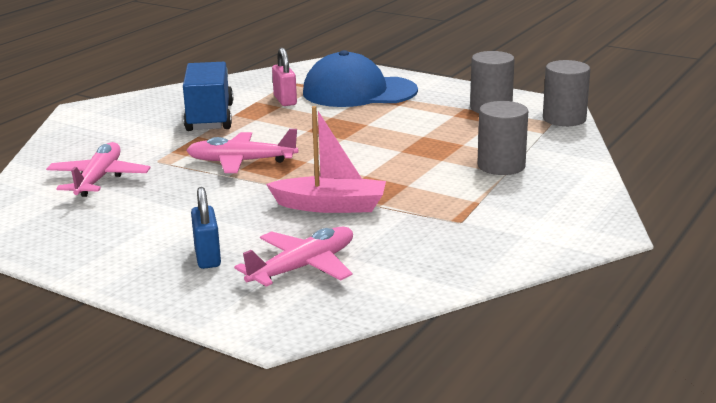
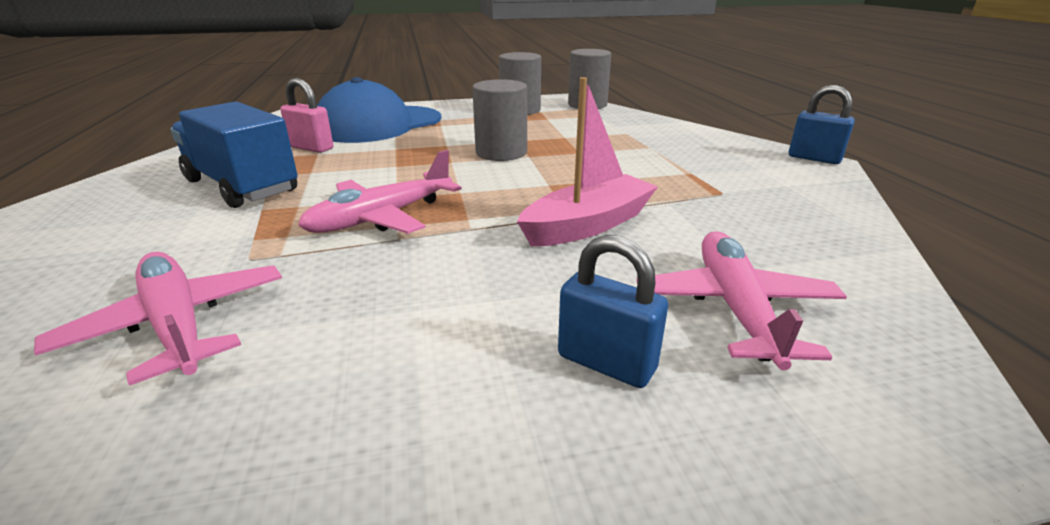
camera: 45 degrees left, 5 degrees up
grey cylinder [477,101,528,175] -> grey cylinder moved to [472,79,527,161]
none -> blue padlock [789,85,855,164]

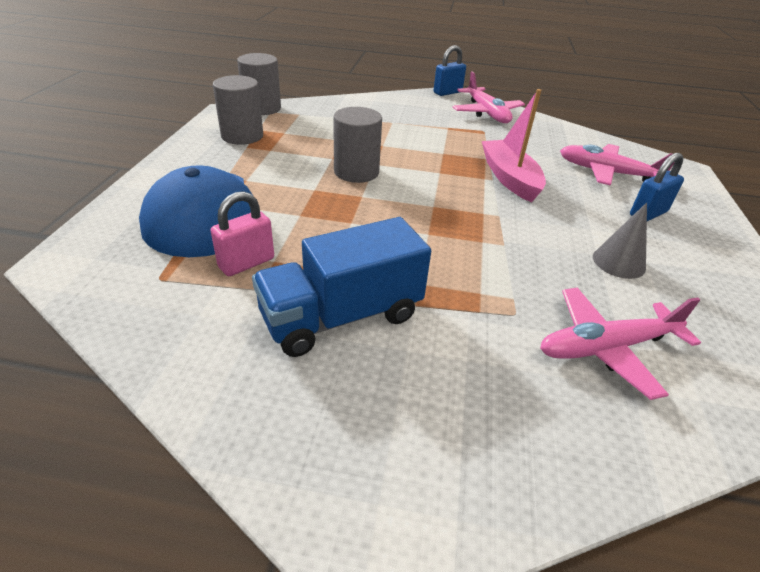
camera: 70 degrees left, 10 degrees up
pink plane [298,150,462,234] -> pink plane moved to [452,71,525,123]
none -> grey cone [593,202,647,279]

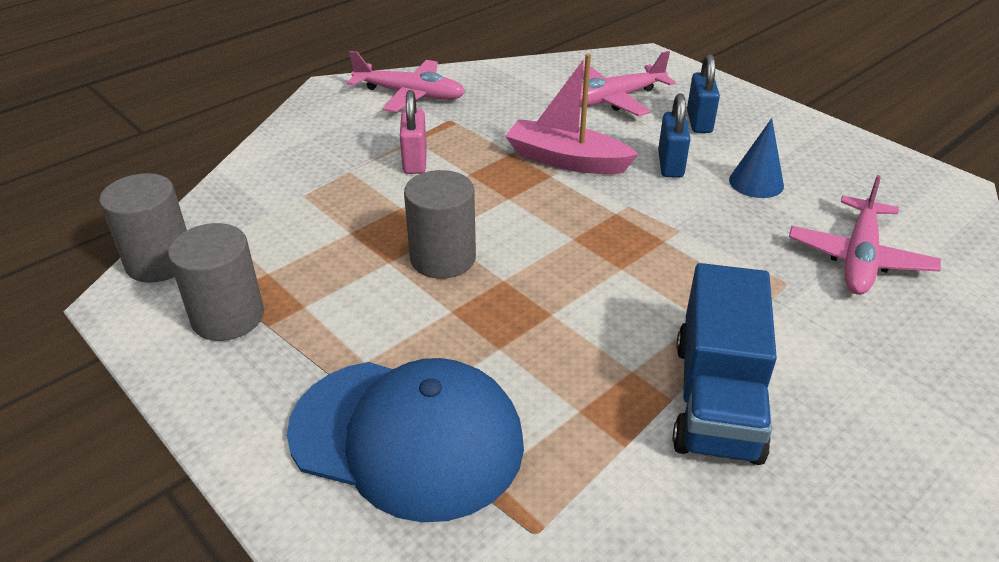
camera: 50 degrees left, 0 degrees up
pink padlock [211,191,274,276] -> pink padlock moved to [400,90,427,174]
blue padlock [434,45,466,96] -> blue padlock moved to [658,93,691,178]
grey cone [593,202,647,279] -> blue cone [729,118,784,198]

